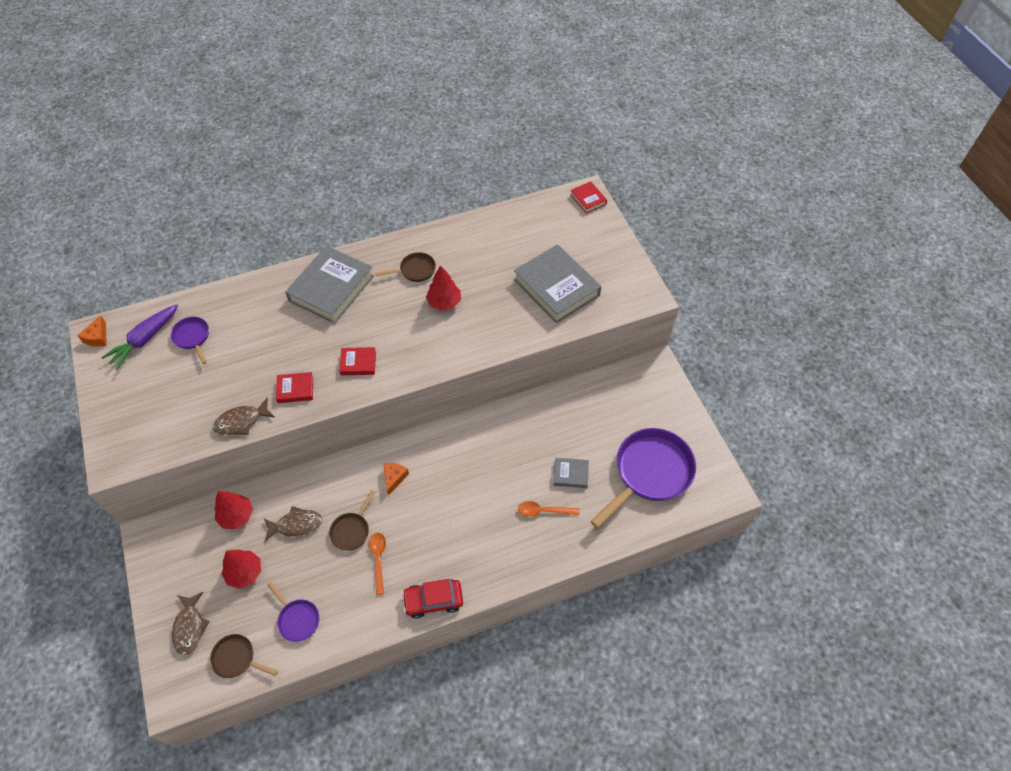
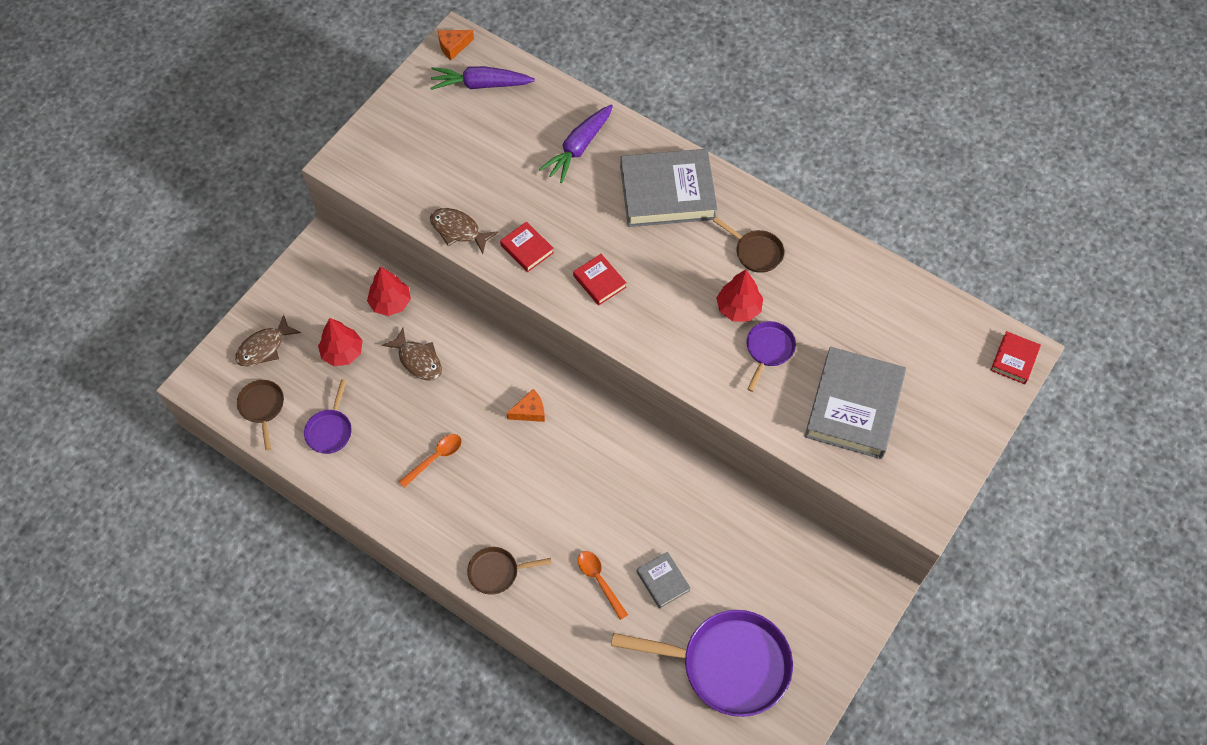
camera: 55 degrees right, 5 degrees up
purple pan [170,317,209,364] -> purple pan moved to [746,321,796,392]
brown pan [329,490,375,551] -> brown pan moved to [467,547,552,595]
red car [402,579,463,619] -> none
none -> purple carrot [539,105,613,183]

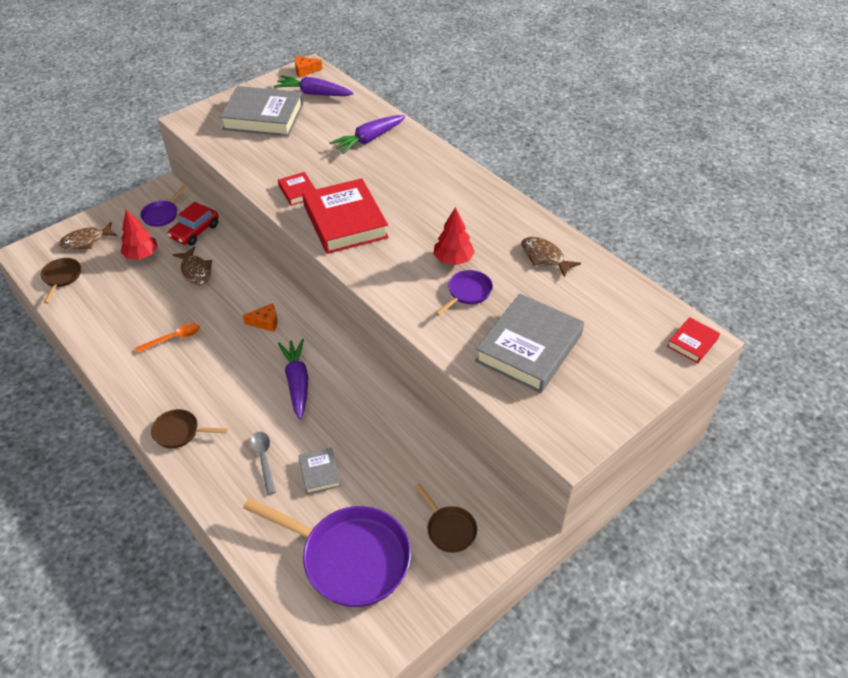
camera: 15 degrees right, 15 degrees down
purple pan [304,379,352,454] -> purple pan moved to [140,185,187,227]
red tree [367,267,411,316] -> red car [168,202,219,246]
brown fish [430,208,498,254] -> brown fish moved to [521,237,581,277]
red book [573,254,626,306] -> red book [302,178,389,254], size x2.14
orange spoon [578,551,628,620] -> grey spoon [250,432,276,495]
grey book [620,149,718,227] -> grey book moved to [220,86,303,136]
brown pan [713,217,784,273] -> brown pan moved to [415,484,477,553]
none -> purple carrot [278,339,308,420]

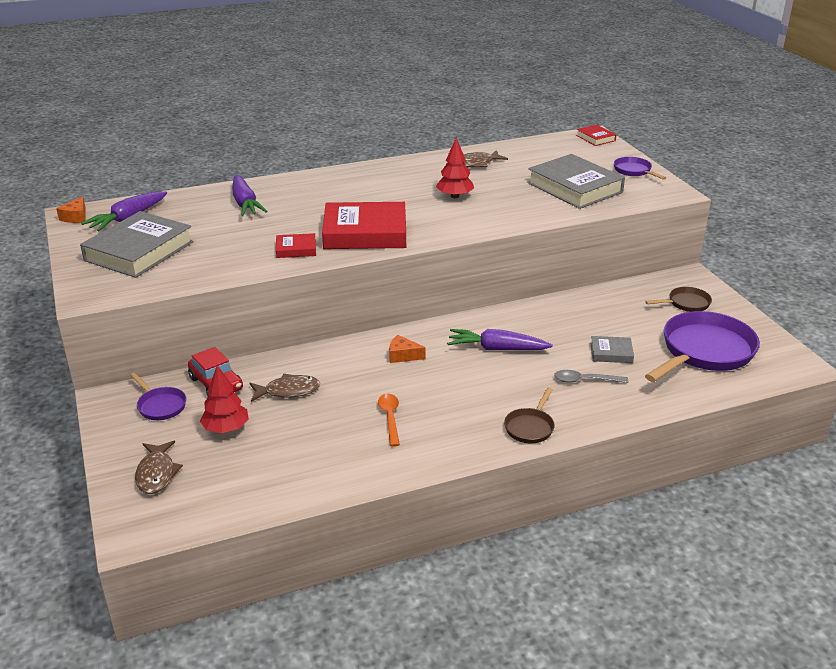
camera: 70 degrees left, 15 degrees down
brown pan [41,258,81,304] -> none
orange cheese [243,303,277,332] -> orange cheese turned 90 degrees counterclockwise [389,335,426,363]
purple pan [435,270,493,316] -> purple pan moved to [614,157,666,180]

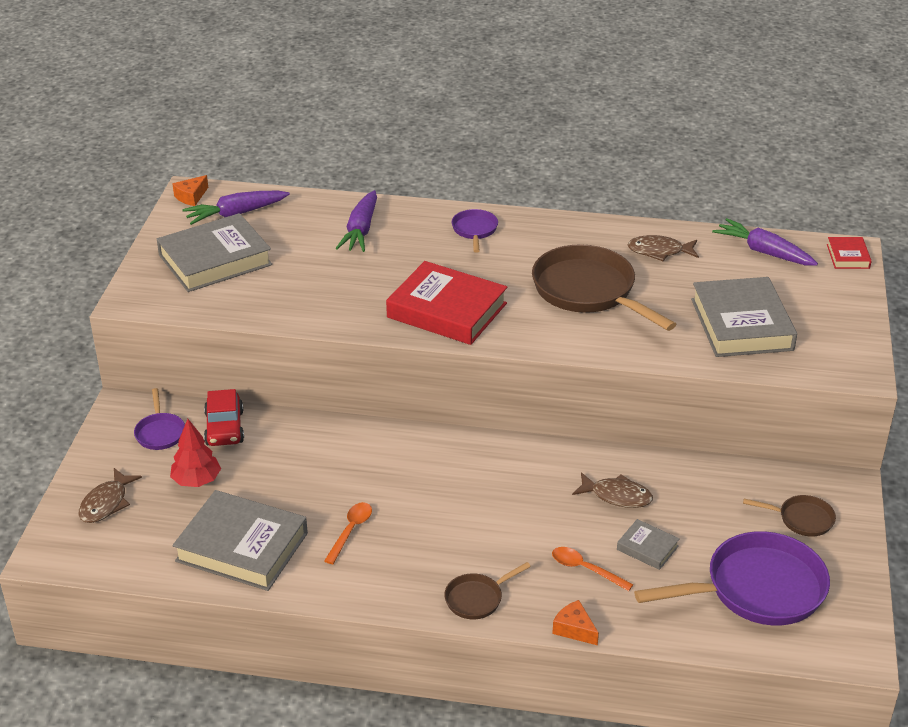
camera: 30 degrees right, 5 degrees up
brown fish [250,374,320,402] -> brown fish moved to [572,472,653,508]
red book [276,233,316,258] -> none
orange cheese [389,335,426,363] -> orange cheese moved to [552,600,599,645]
red tree [436,137,474,198] -> brown pan [532,244,676,331]
purple carrot [447,329,553,350] -> purple carrot moved to [712,218,818,266]
grey spoon [554,370,629,383] -> orange spoon [552,547,634,591]
purple pan [614,157,666,180] -> purple pan moved to [452,209,498,253]
none -> grey book [172,490,308,591]

